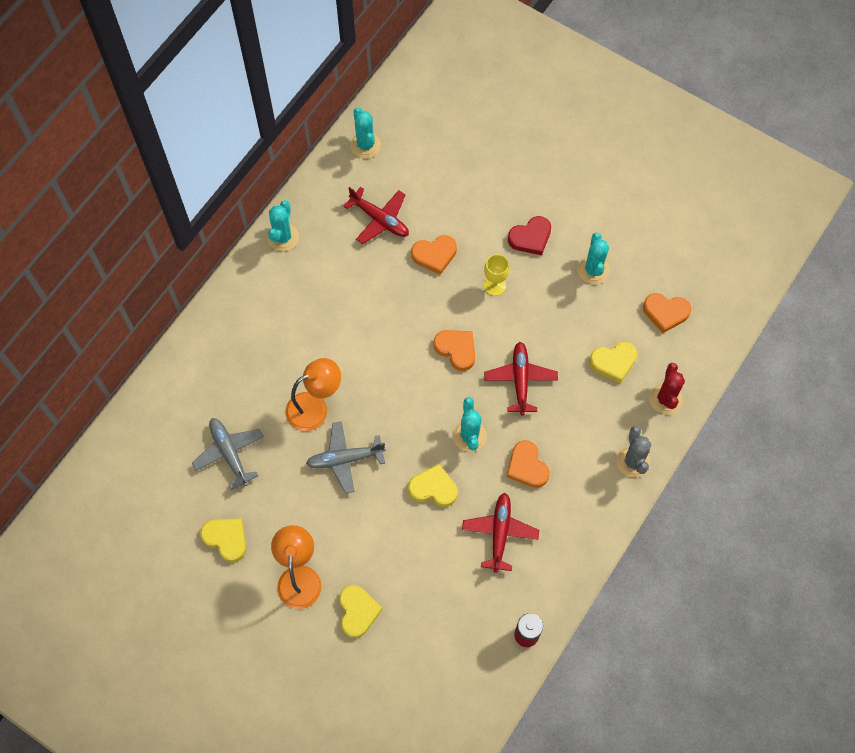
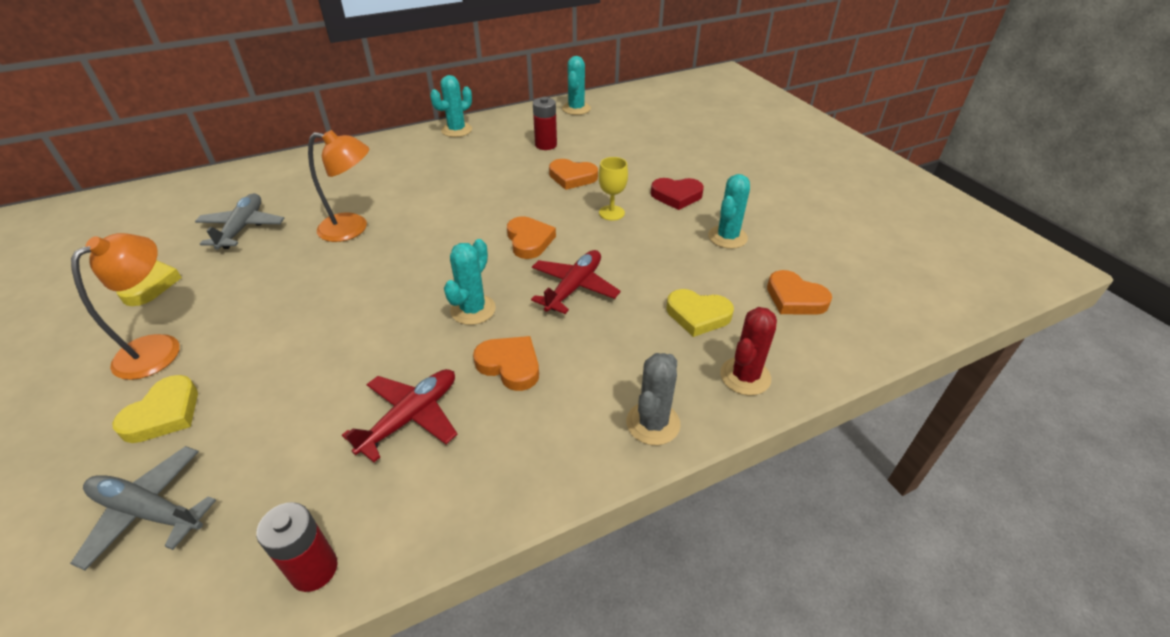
camera: 30 degrees right, 25 degrees down
grey plane [306,421,386,494] -> grey plane moved to [70,446,216,570]
red plane [343,187,409,244] -> red battery [533,97,557,150]
yellow heart [408,464,457,507] -> none
orange heart [506,440,550,488] -> orange heart turned 120 degrees clockwise [473,336,539,391]

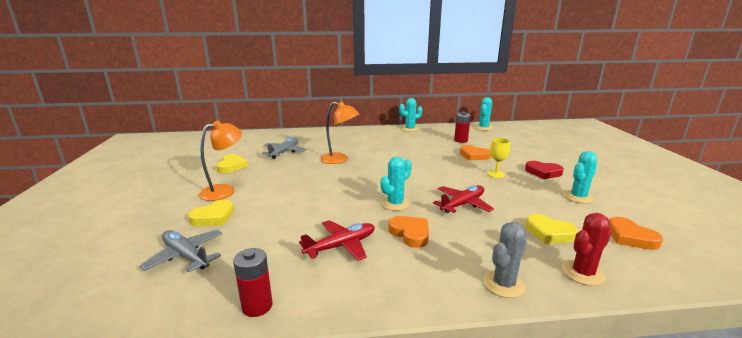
camera: 20 degrees right, 20 degrees down
orange heart [507,216,556,259] -> none

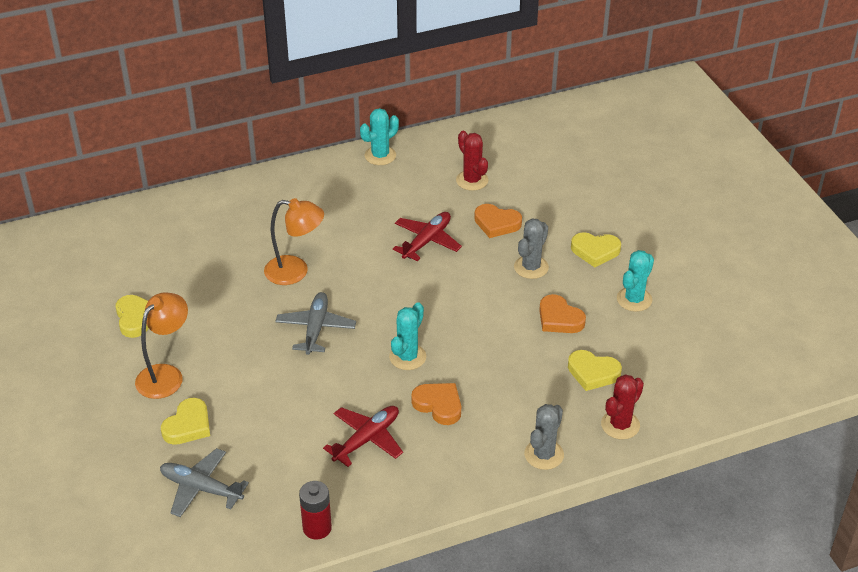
camera: 15 degrees left, 20 degrees up
grey plane [262,137,307,159] -> grey plane moved to [275,292,356,355]
red plane [433,185,494,213] -> red plane moved to [393,212,462,261]
red battery [454,112,471,143] -> red cactus [456,131,488,191]
turquoise cactus [475,97,493,131] -> none
yellow goblet [488,138,510,178] -> grey cactus [514,218,549,279]
red heart [525,161,564,179] -> yellow heart [571,232,621,267]
orange heart [609,217,663,250] -> orange heart moved to [539,294,586,333]

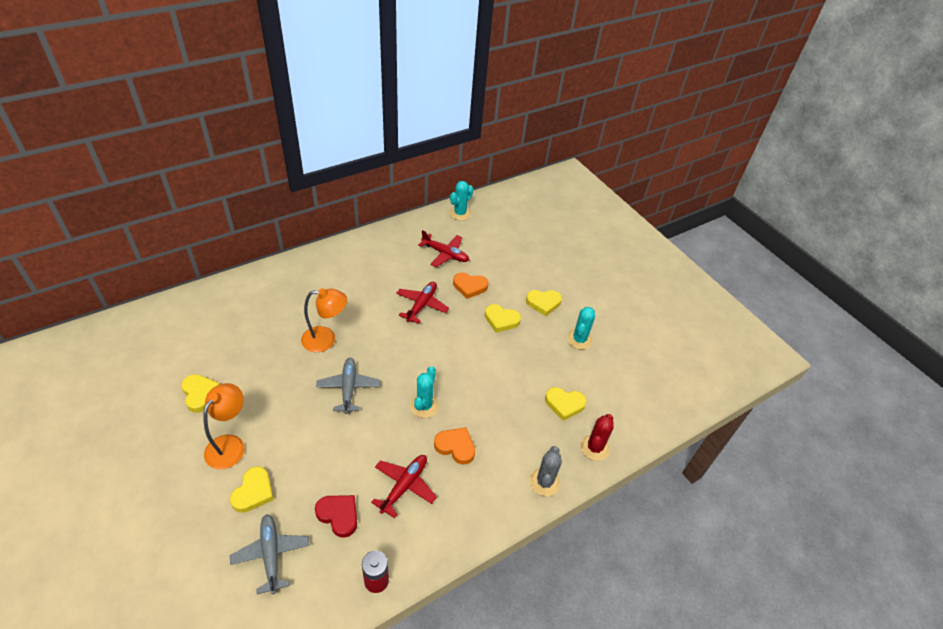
camera: 15 degrees left, 5 degrees up
grey plane [160,448,249,517] -> grey plane turned 60 degrees clockwise [230,514,310,594]
turquoise cactus [360,108,399,165] -> turquoise cactus moved to [449,181,473,221]
red cactus [456,131,488,191] -> red plane [418,230,469,267]
grey cactus [514,218,549,279] -> yellow heart [485,304,521,333]
orange heart [539,294,586,333] -> none
none -> red heart [315,495,357,538]

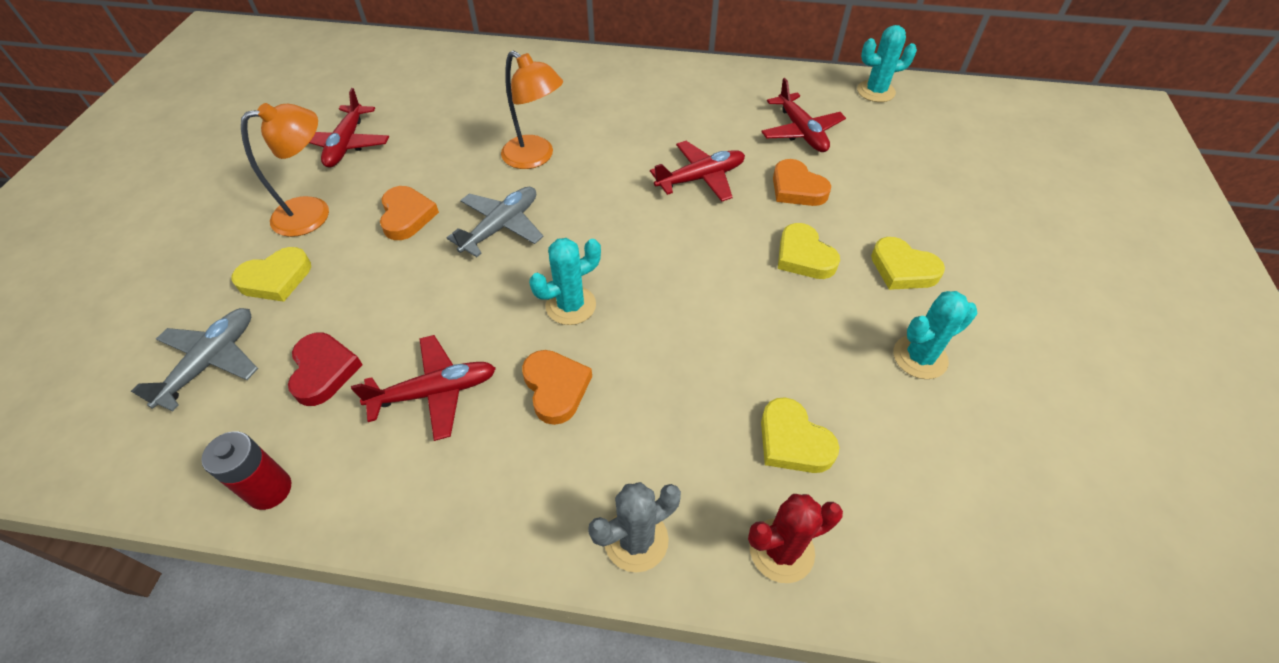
camera: 45 degrees right, 5 degrees up
yellow heart [181,374,220,413] -> red plane [309,88,389,168]
none -> orange heart [380,186,439,240]

